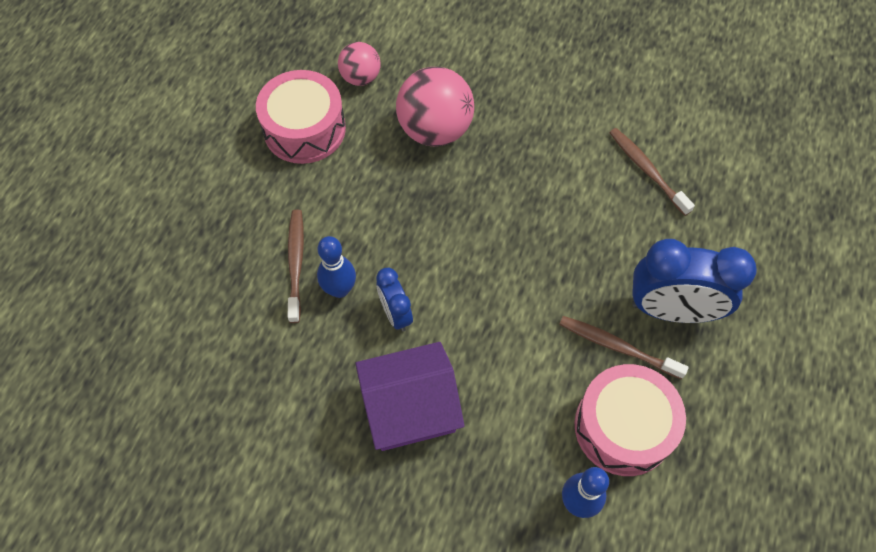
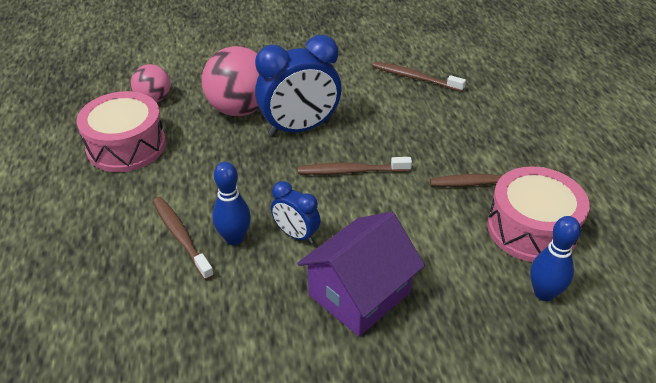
camera: 30 degrees left, 20 degrees down
blue clock [632,239,757,323] -> blue clock moved to [255,35,341,136]
none -> brown toothbrush [298,157,412,175]

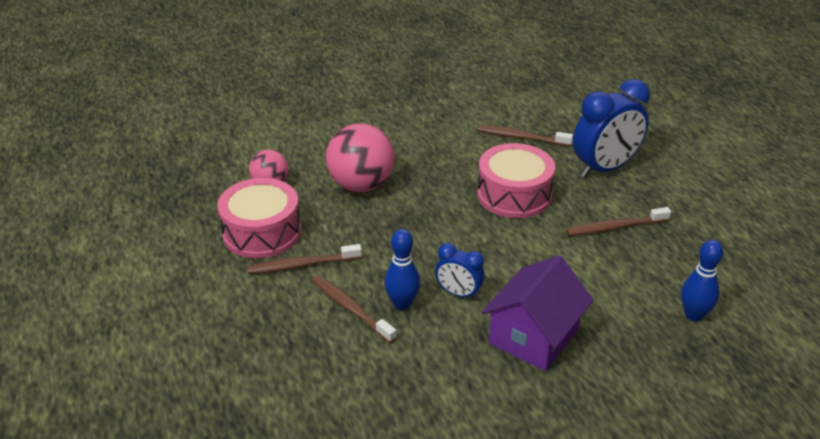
camera: 10 degrees left, 5 degrees down
blue clock [255,35,341,136] -> blue clock moved to [573,79,650,178]
brown toothbrush [298,157,412,175] -> brown toothbrush moved to [248,244,362,274]
pink drum [487,166,590,262] -> pink drum moved to [477,143,555,218]

